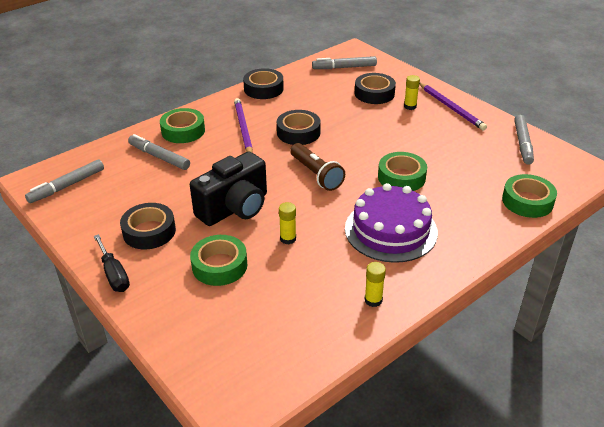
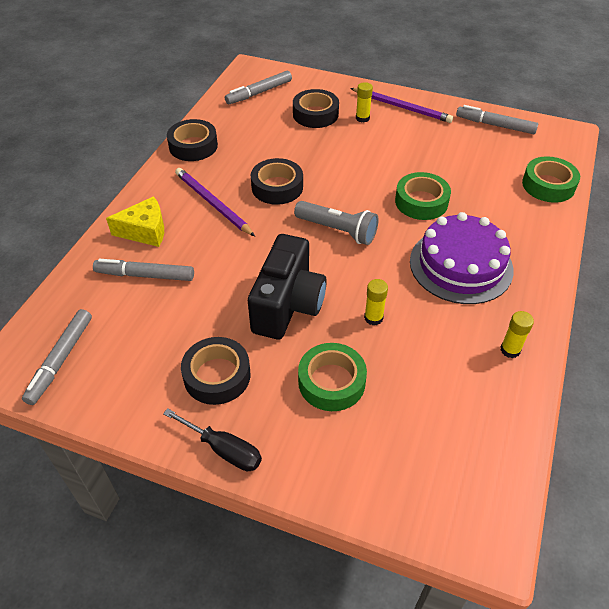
camera: 30 degrees left, 10 degrees up
green tape [160,108,205,143] -> yellow cheese [106,196,164,247]
brown flashlight [290,143,345,191] -> grey flashlight [294,201,378,245]
grey marker [514,115,534,165] -> grey marker turned 135 degrees clockwise [456,105,538,134]

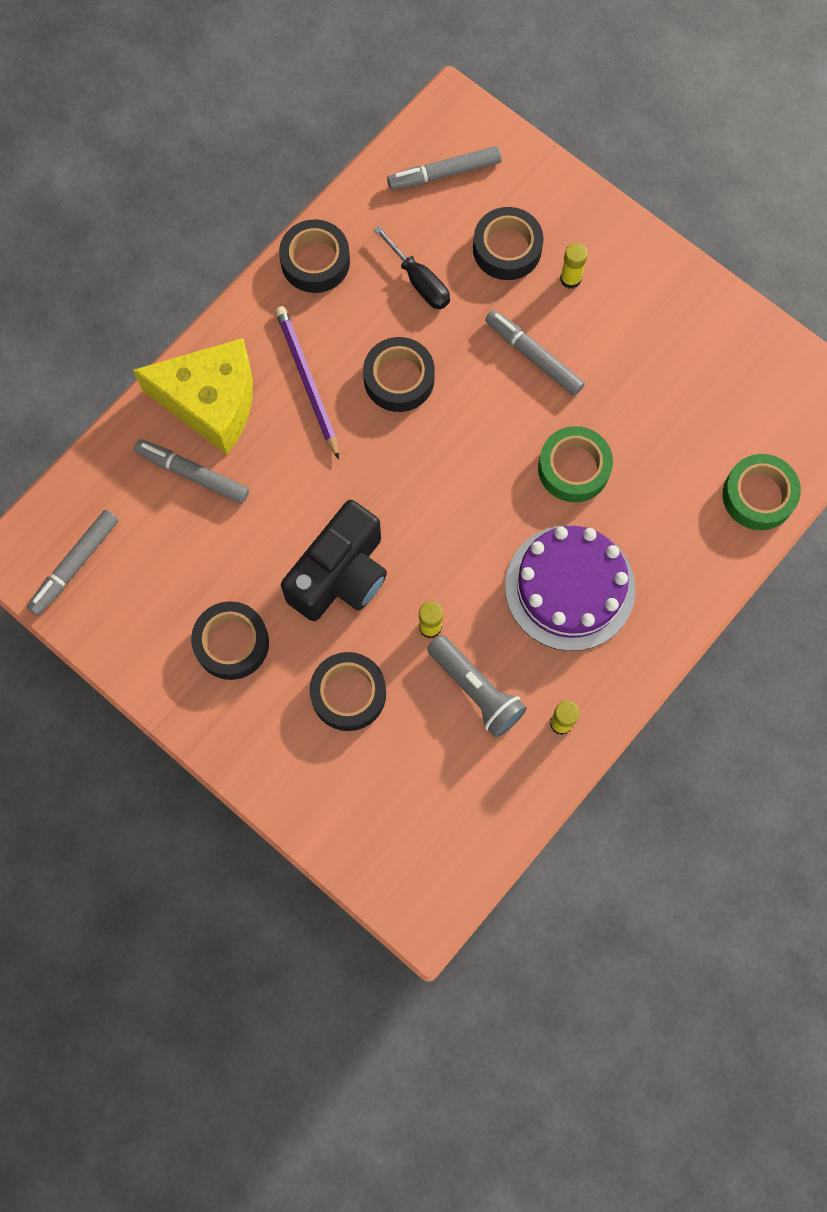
camera: 20 degrees right, 25 degrees up
yellow cheese [106,196,164,247] -> yellow cheese [133,338,253,455], size x1.65
black screwdriver [163,408,262,471] -> black screwdriver moved to [374,226,450,309]
grey flashlight [294,201,378,245] -> grey flashlight moved to [427,635,527,738]
green tape [298,343,367,411] -> black tape [310,652,386,731]
purple pencil [350,88,453,123] -> none
grey marker [456,105,538,134] -> grey marker moved to [485,310,585,396]

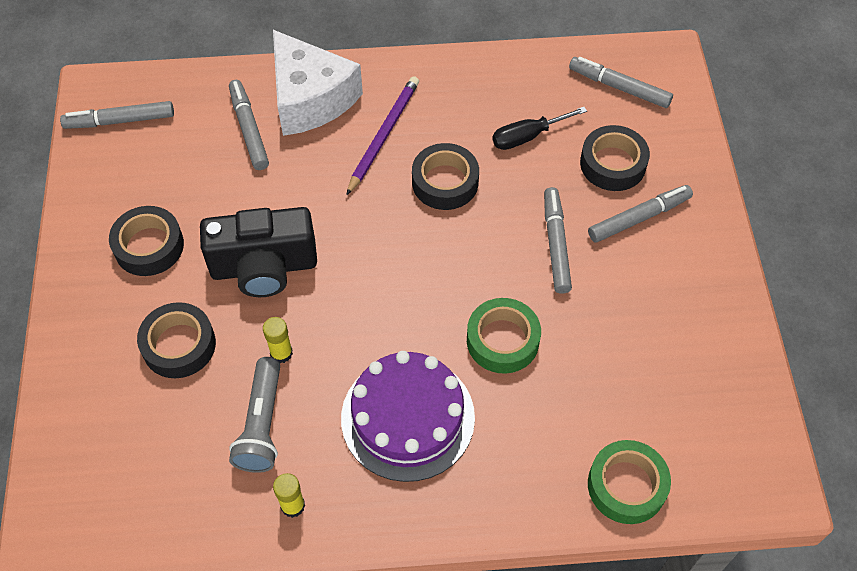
camera: 45 degrees right, 15 degrees down
yellow cheese [133,338,253,455] -> white cheese [273,30,363,136]
black tape [279,219,350,293] -> none
black screwdriver [374,226,450,309] -> black screwdriver turned 60 degrees clockwise [492,107,587,150]
yellow glue stick [560,243,588,289] -> grey marker [588,185,693,243]

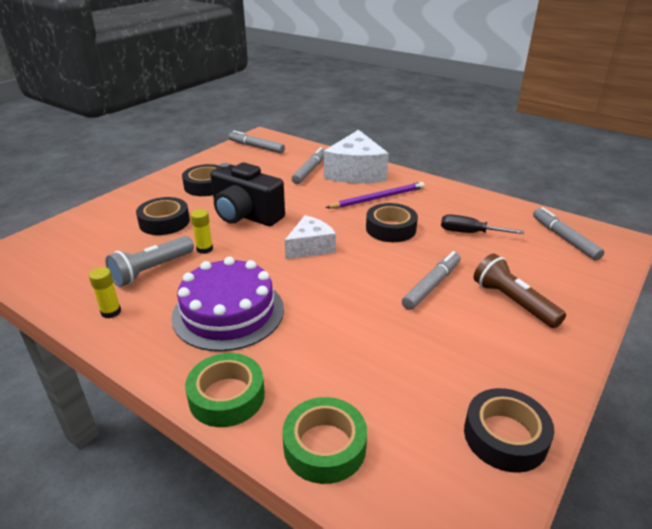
camera: 40 degrees right, 25 degrees down
green tape [467,298,541,374] -> green tape moved to [185,353,265,427]
black tape [580,125,650,191] -> black tape moved to [464,388,554,473]
grey marker [588,185,693,243] -> brown flashlight [474,254,566,328]
none -> white cheese [284,215,336,259]

